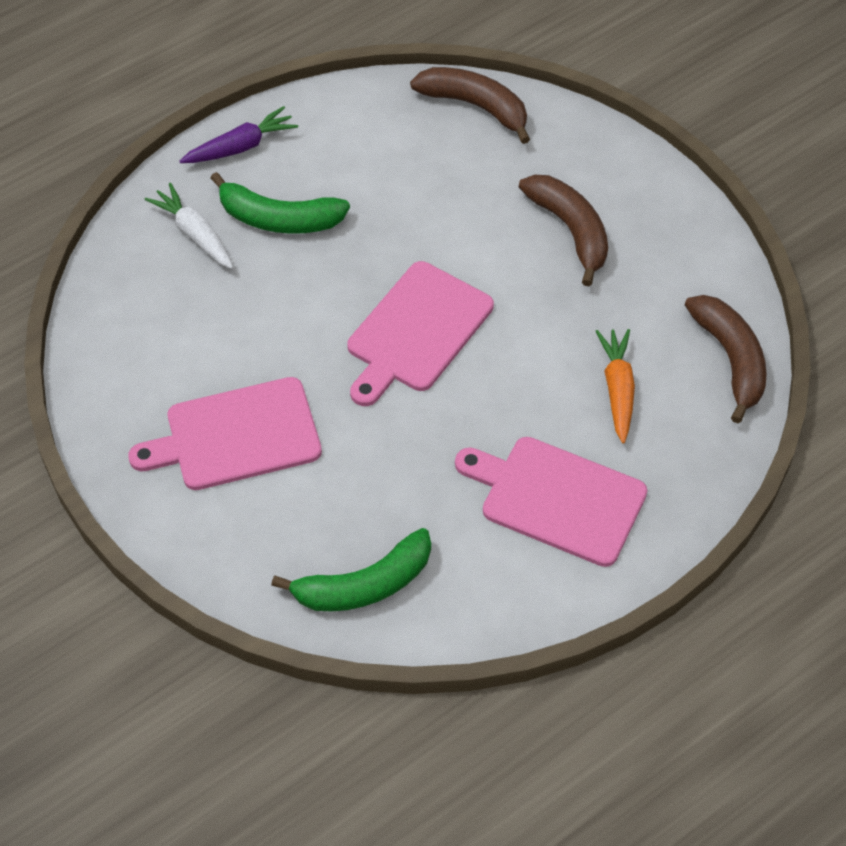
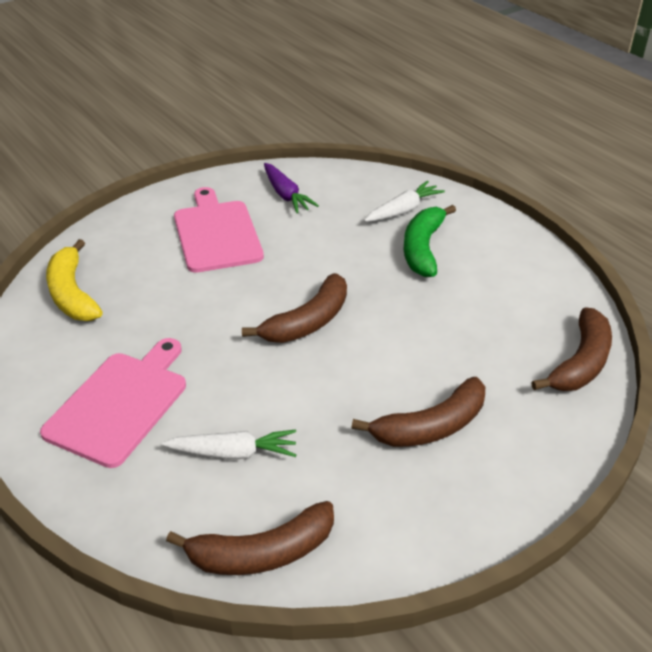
camera: 90 degrees right, 15 degrees down
purple carrot [180,106,298,163] -> purple carrot moved to [264,163,319,213]
green banana [271,528,431,611] -> yellow banana [46,239,103,321]
pink cutting board [347,261,494,406] -> brown banana [242,273,347,343]
orange carrot [596,329,635,443] -> white carrot [161,430,296,460]

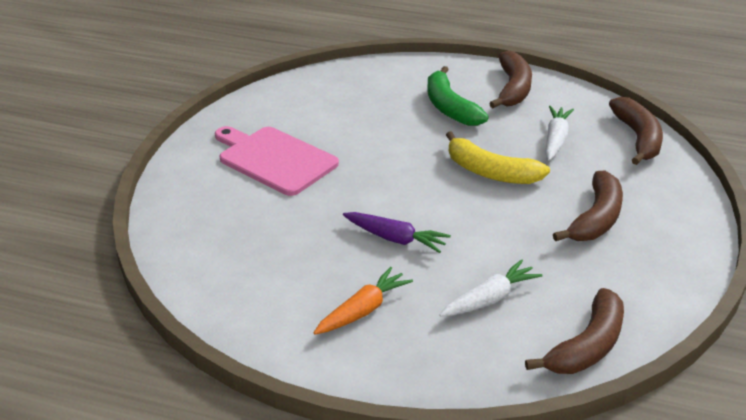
camera: 35 degrees left, 5 degrees down
pink cutting board [40,338,186,468] -> orange carrot [313,267,413,335]
yellow banana [46,239,103,321] -> yellow banana moved to [446,131,550,184]
brown banana [242,273,347,343] -> brown banana moved to [489,50,532,108]
purple carrot [264,163,319,213] -> purple carrot moved to [343,212,451,253]
white carrot [364,181,445,222] -> white carrot moved to [545,106,574,160]

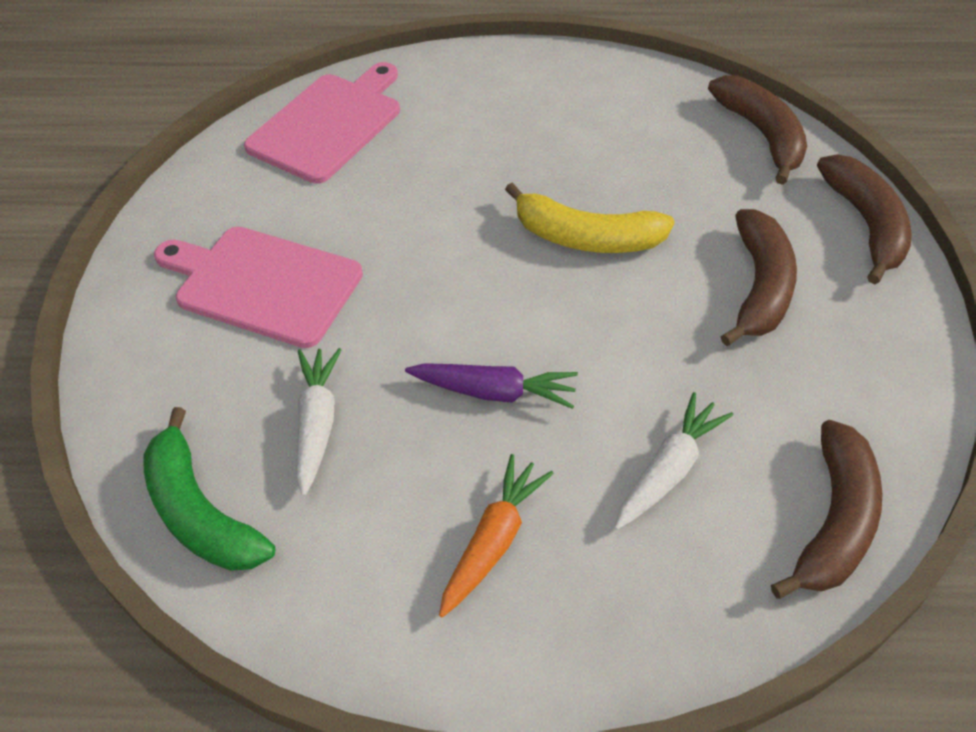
camera: 15 degrees left, 15 degrees up
green banana [427,66,489,126] -> green banana moved to [143,407,275,571]
brown banana [489,50,532,108] -> brown banana moved to [817,154,912,284]
white carrot [545,106,574,160] -> white carrot moved to [296,348,342,496]
none -> pink cutting board [244,62,400,184]

